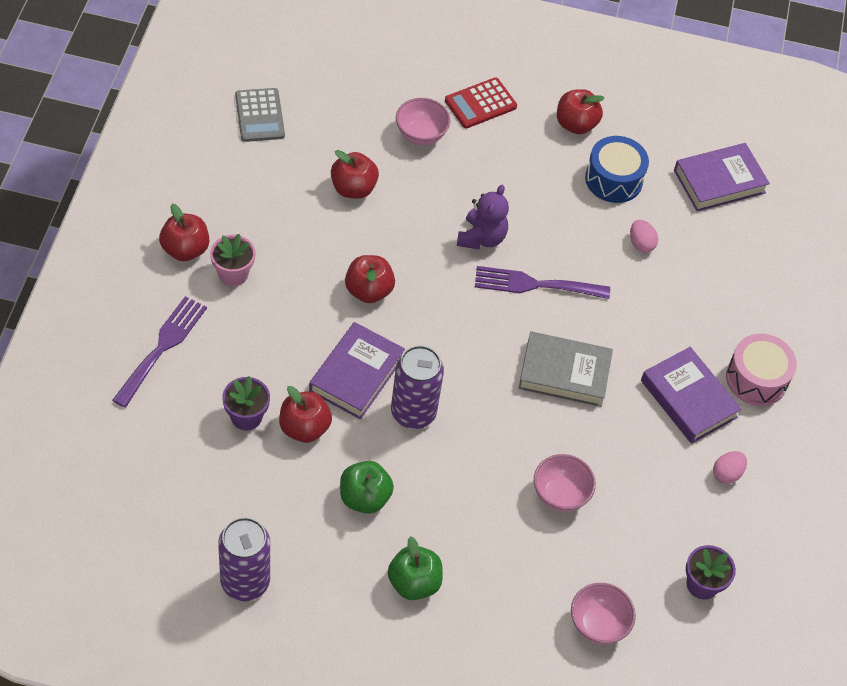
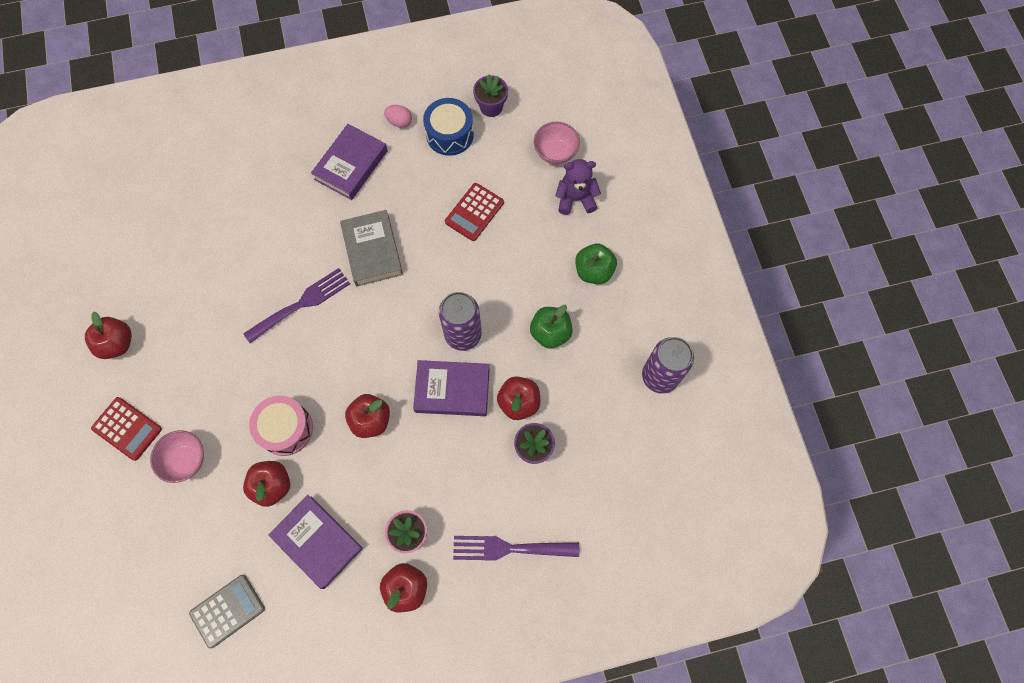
camera: 110 degrees left, 15 degrees up
purple teddy bear [457,185,509,249] -> purple teddy bear moved to [555,159,601,215]
purple fork [475,266,610,299] -> purple fork turned 105 degrees counterclockwise [243,268,350,343]
pink bowl [534,454,596,512] -> red calculator [445,183,504,241]
blue drum [585,136,649,203] -> blue drum moved to [423,98,474,156]
pink egg [630,220,658,253] -> none
purple book [674,143,770,211] -> purple book moved to [268,495,363,589]
pink drum [726,334,797,406] -> pink drum moved to [249,396,313,456]

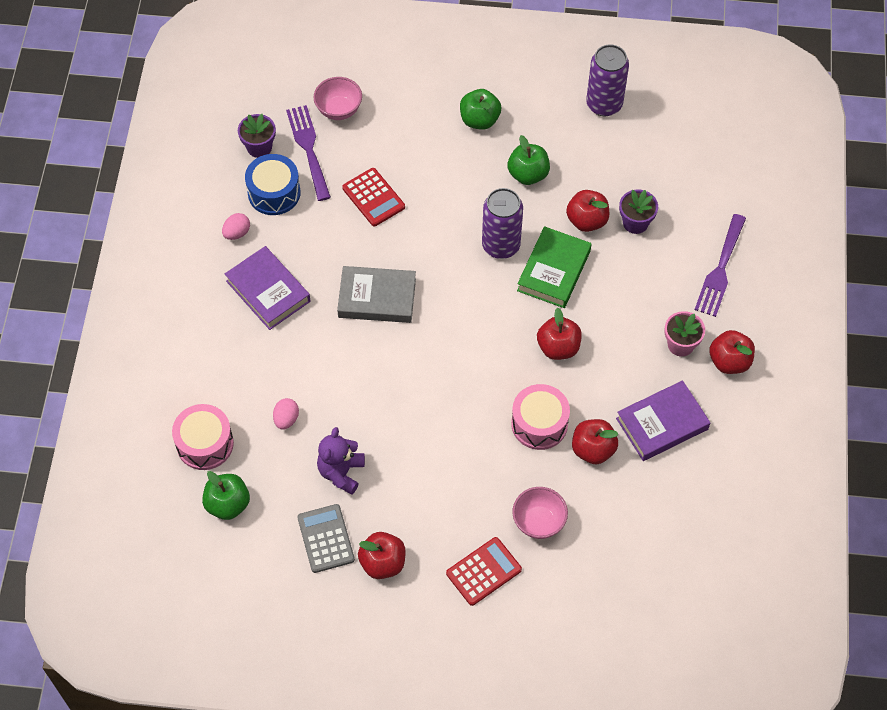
camera: 70 degrees left, 10 degrees down
grey calculator [189,575,265,648] -> grey calculator moved to [297,504,355,573]
purple fork [243,268,350,343] -> purple fork moved to [286,105,331,201]
purple book [413,360,490,416] -> green book [517,226,592,308]
purple teddy bear [555,159,601,215] -> purple teddy bear moved to [317,427,365,495]
none -> pink drum [172,404,234,470]
none -> green apple [202,471,250,520]
none -> pink egg [273,398,299,430]

